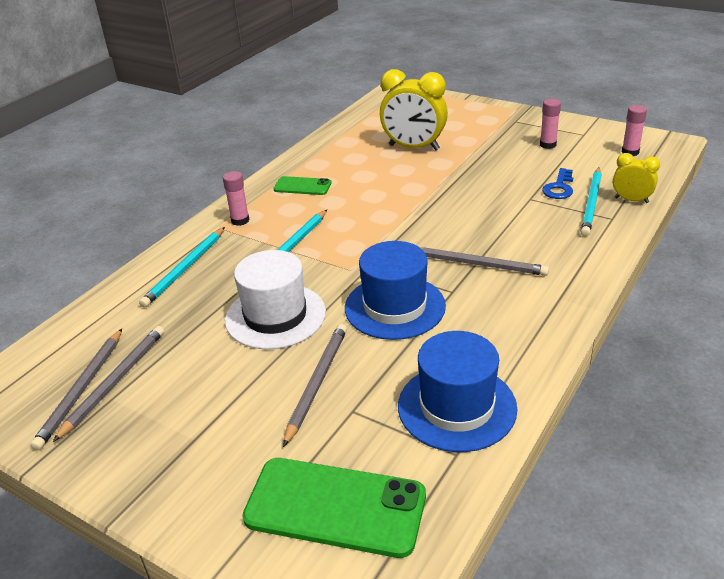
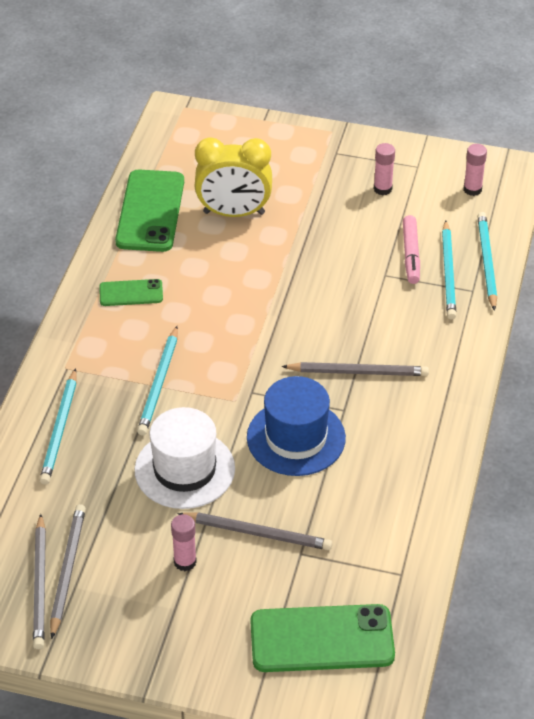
camera: 20 degrees left, 10 degrees up
pink glue stick [223,171,249,226] -> pink glue stick moved to [171,514,197,571]
grey pencil [283,324,347,447] -> grey pencil turned 105 degrees clockwise [177,512,332,550]
blue hat [398,331,517,452] -> none
blue key [542,168,573,199] -> pink marker [403,215,420,284]
yellow clock [613,153,660,203] -> turquoise pencil [477,212,497,311]
none -> green phone [115,170,184,252]

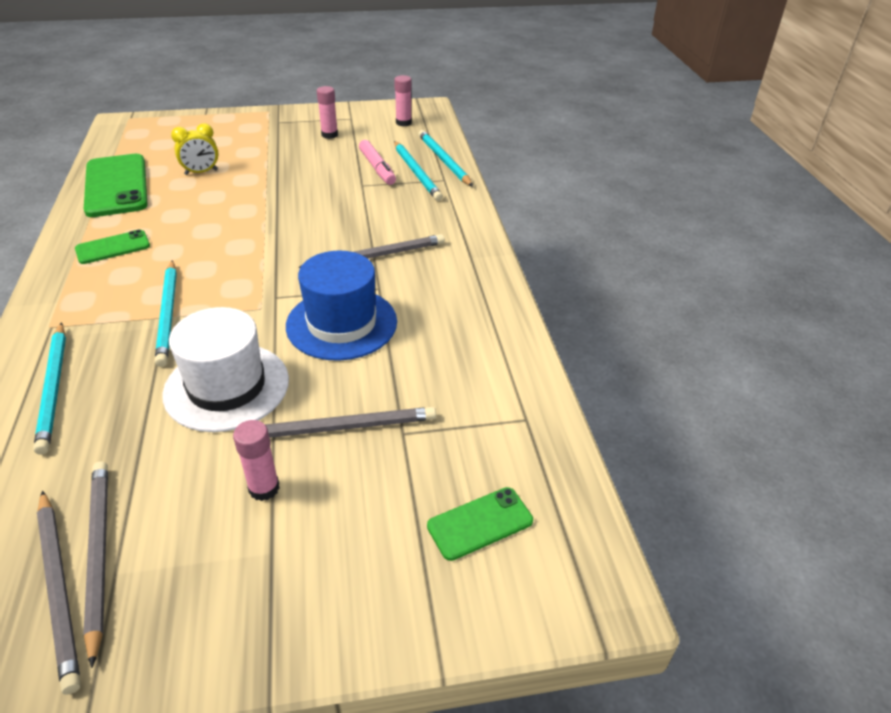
camera: 25 degrees left, 5 degrees down
yellow clock [195,137,272,217] -> yellow clock [171,123,218,175], size x0.55
green phone [251,604,395,672] -> green phone [427,487,533,561], size x0.53

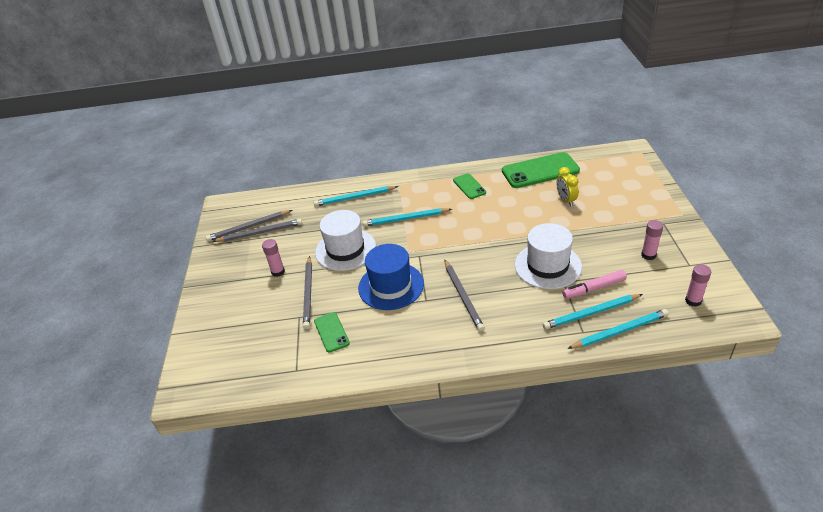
camera: 100 degrees right, 0 degrees up
green phone [427,487,533,561] -> green phone moved to [314,312,350,353]
none -> white hat [515,223,582,289]

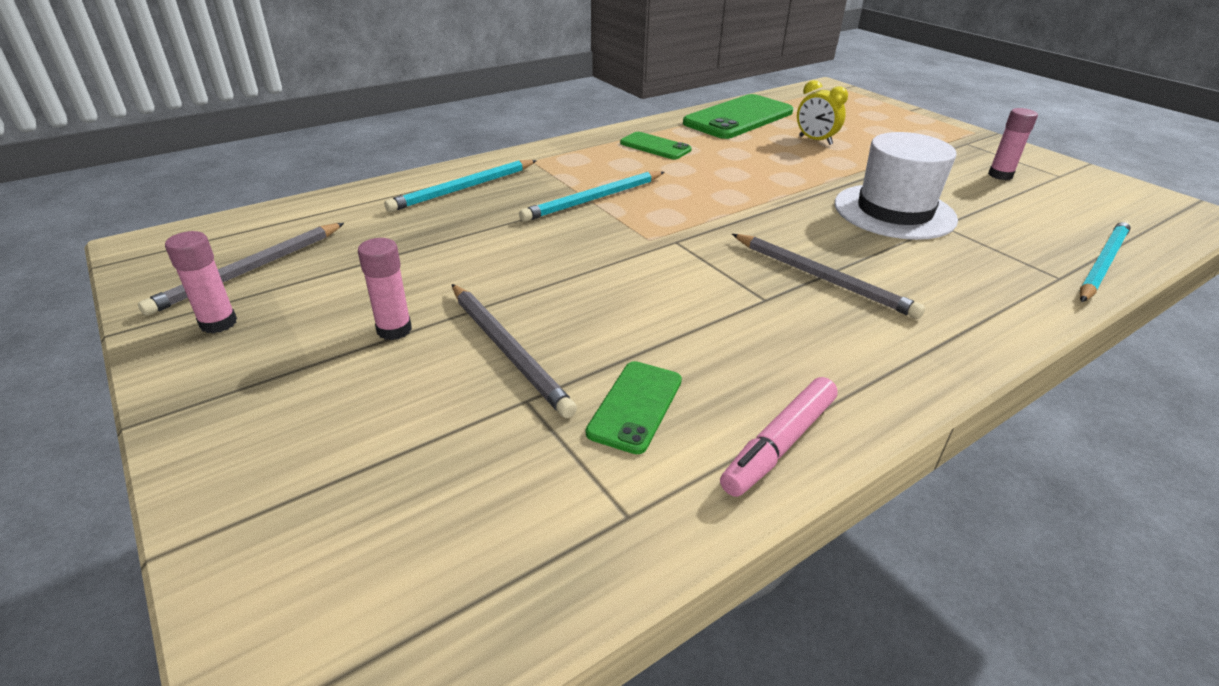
camera: 35 degrees left, 5 degrees down
grey pencil [212,219,302,242] -> none
green phone [314,312,350,353] -> green phone turned 75 degrees clockwise [586,361,682,454]
white hat [315,210,376,271] -> none
blue hat [358,244,424,310] -> none
turquoise pencil [543,294,643,329] -> none
pink marker [562,270,627,299] -> pink marker moved to [720,377,838,497]
pink glue stick [685,264,711,307] -> pink glue stick moved to [165,231,237,333]

